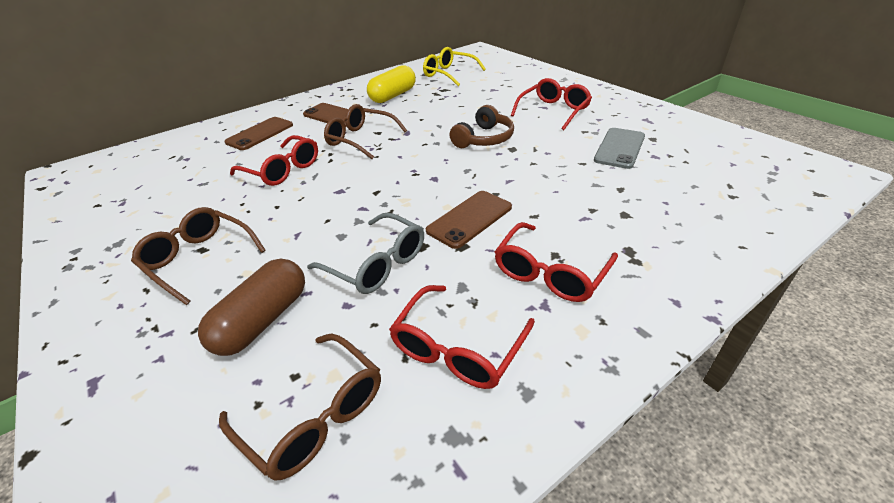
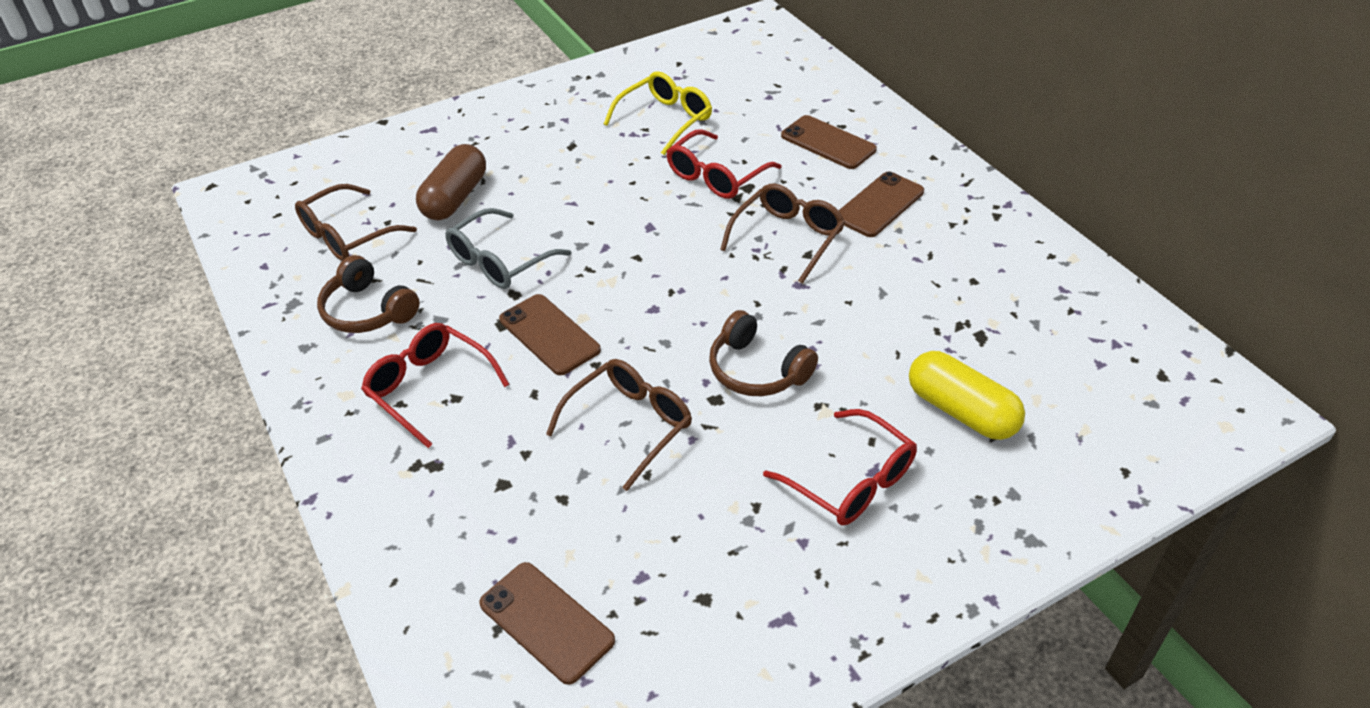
camera: 95 degrees right, 5 degrees up
brown glasses [131,207,266,305] -> brown glasses moved to [546,359,692,491]
brown capsule [198,259,305,356] -> brown capsule turned 75 degrees clockwise [416,144,486,220]
yellow capsule [367,65,416,103] -> yellow capsule moved to [909,351,1025,440]
red glasses [389,285,535,389] -> brown headphones [317,255,420,333]
yellow glasses [423,47,486,86] -> yellow glasses moved to [604,71,712,155]
grey phone [594,128,645,169] -> none
none -> brown phone [479,562,615,685]

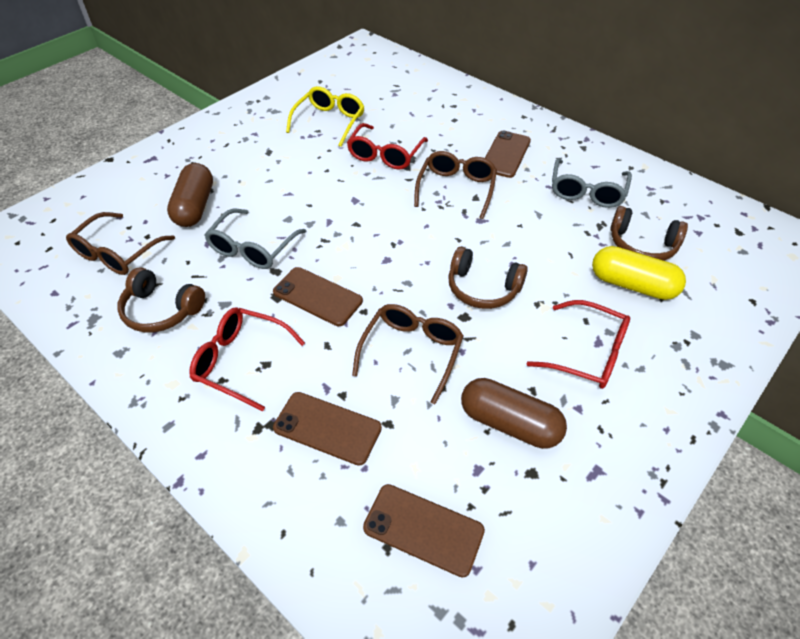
camera: 20 degrees left, 5 degrees up
brown phone [781,115,877,169] -> brown phone moved to [273,392,382,466]
none -> brown capsule [461,378,567,449]
none -> grey glasses [552,158,632,208]
none -> brown headphones [610,206,688,261]

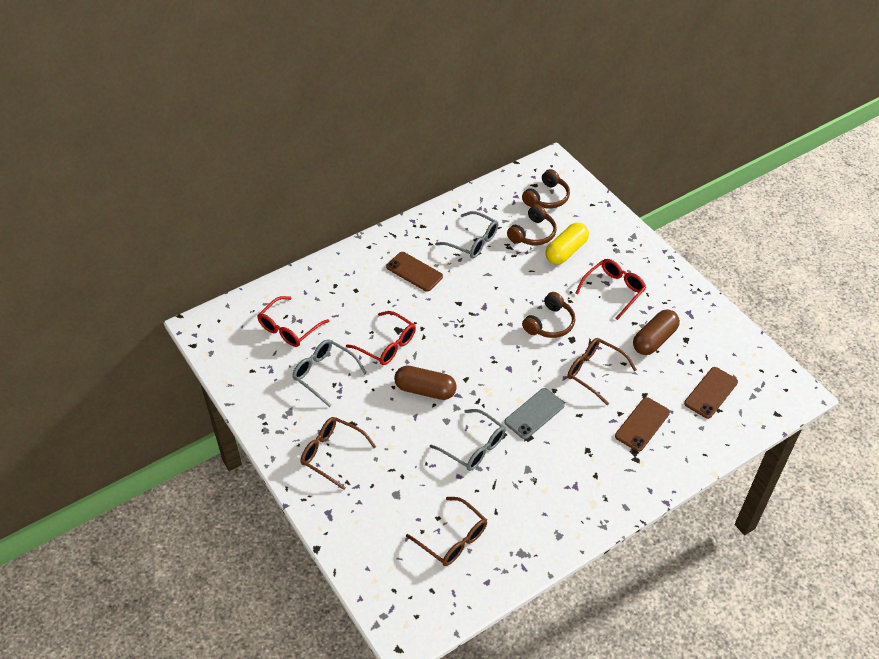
camera: 75 degrees left, 0 degrees up
brown headphones [117,267,205,332] -> brown headphones moved to [522,169,570,208]
brown capsule [167,163,213,227] -> brown capsule moved to [394,366,457,400]
red glasses [189,307,305,411] -> red glasses moved to [257,296,329,347]
brown phone [273,267,363,326] -> grey phone [504,388,565,439]
yellow glasses [286,86,364,147] -> grey glasses [292,339,366,407]
brown glasses [414,151,497,219] -> brown glasses moved to [301,417,376,490]

